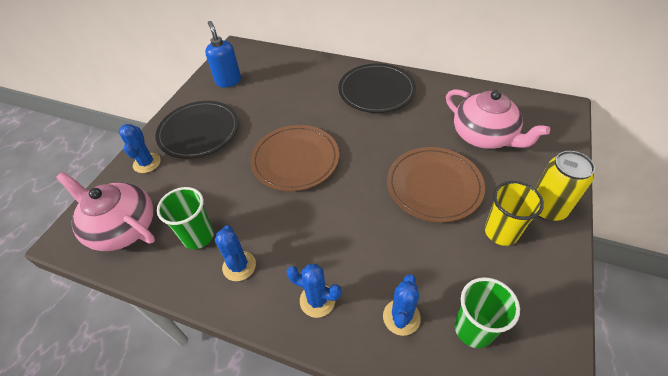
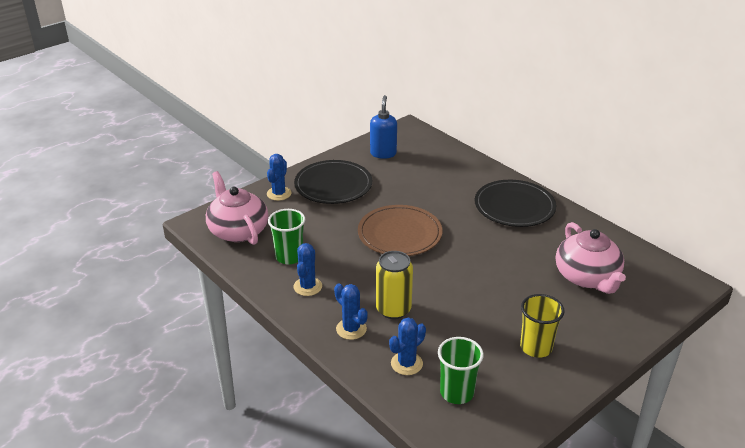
camera: 25 degrees right, 15 degrees down
brown plate [387,147,485,222] -> none
yellow can [535,151,595,221] -> yellow can moved to [376,251,413,319]

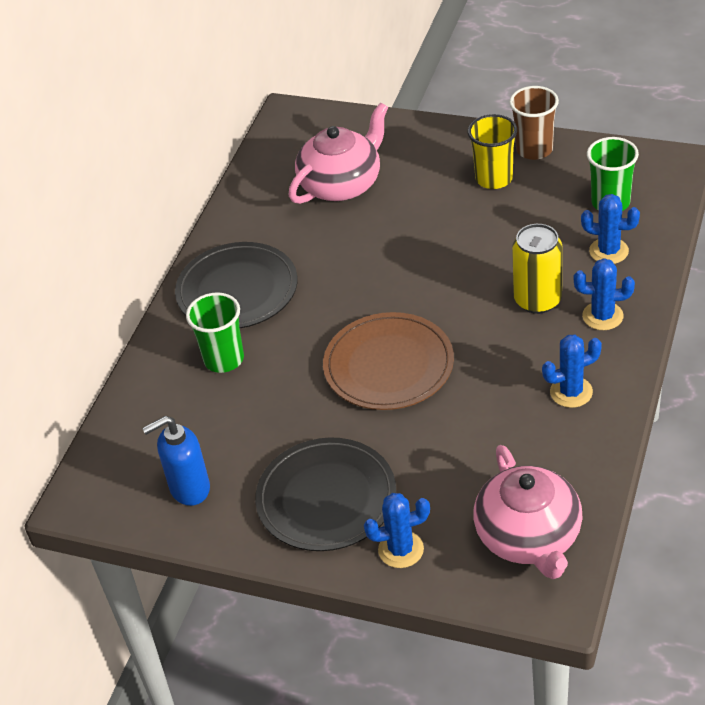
camera: 115 degrees left, 10 degrees up
pink teapot [206,171,269,245] -> pink teapot turned 45 degrees counterclockwise [474,445,583,579]
green cup [268,209,305,264] -> green cup moved to [186,292,244,373]
blue cactus [334,283,368,340] -> blue cactus turned 75 degrees clockwise [574,258,635,330]
none -> brown cup [509,86,559,160]

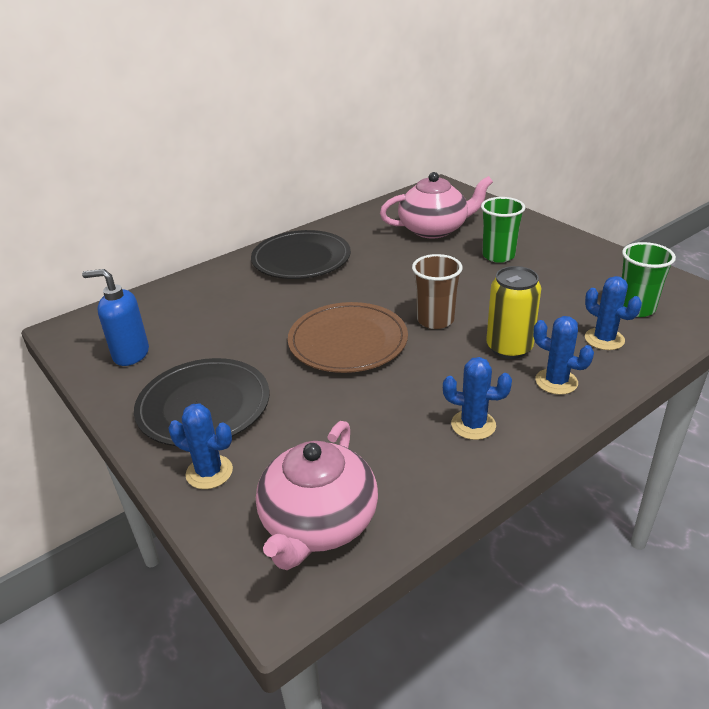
camera: 30 degrees right, 10 degrees down
green cup [186,292,244,373] -> green cup moved to [481,197,525,263]
yellow cup [468,114,517,189] -> none
brown cup [509,86,559,160] -> brown cup moved to [412,254,463,329]

